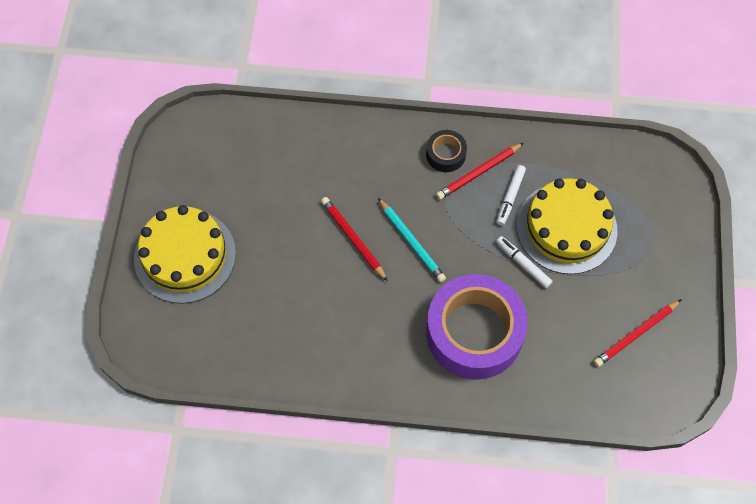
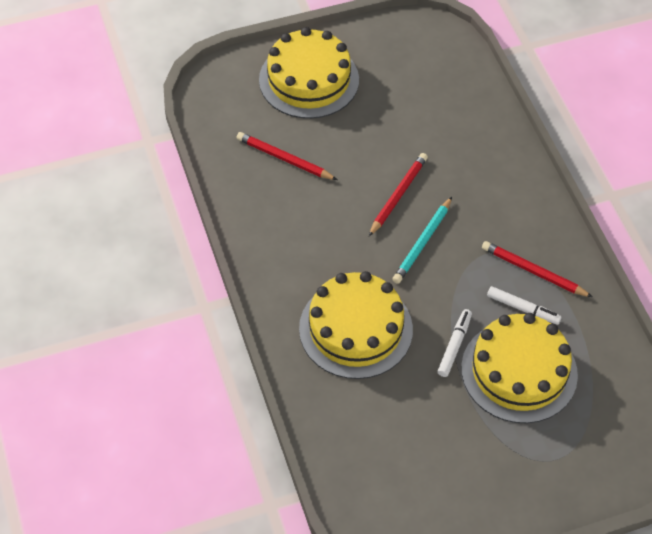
camera: 65 degrees right, 10 degrees down
black tape [426,130,467,172] -> none
purple tape [426,274,528,380] -> yellow cake [299,271,413,379]
white marker [496,165,526,226] -> white marker turned 150 degrees counterclockwise [487,286,562,325]
red pencil [594,299,682,367] -> red pencil moved to [236,132,337,180]

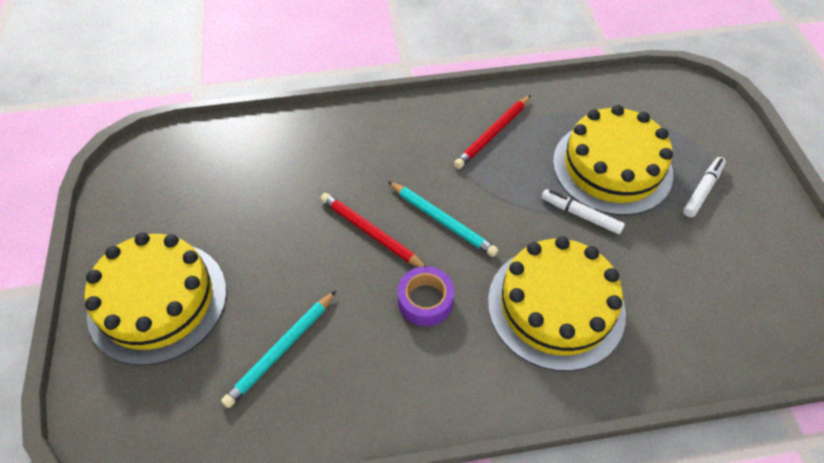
camera: 80 degrees left, 0 degrees up
red pencil [236,132,337,180] -> turquoise pencil [221,291,336,408]
white marker [487,286,562,325] -> white marker moved to [683,157,726,217]
none -> purple tape [398,266,454,326]

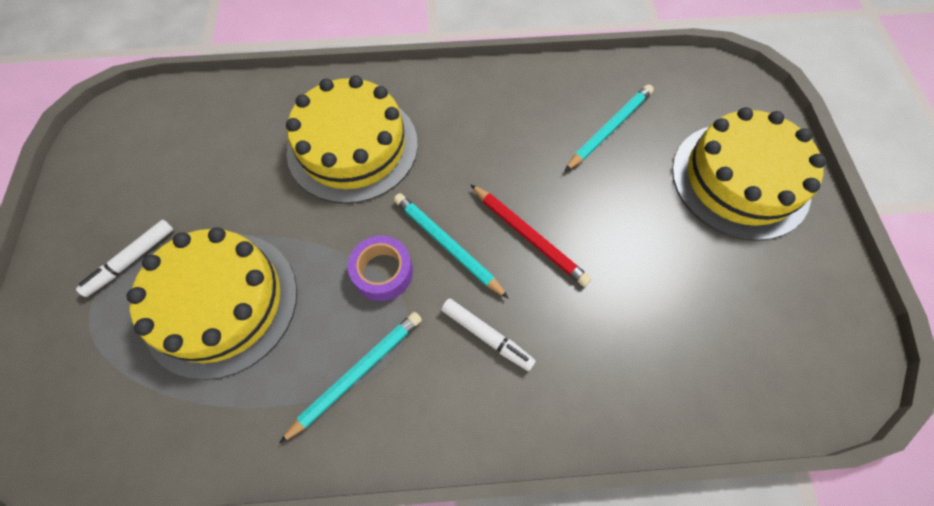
camera: 175 degrees left, 10 degrees up
purple tape [398,266,454,326] -> purple tape moved to [348,236,413,301]
red pencil [454,95,531,169] -> turquoise pencil [279,312,422,444]
white marker [542,189,625,234] -> white marker moved to [441,298,536,371]

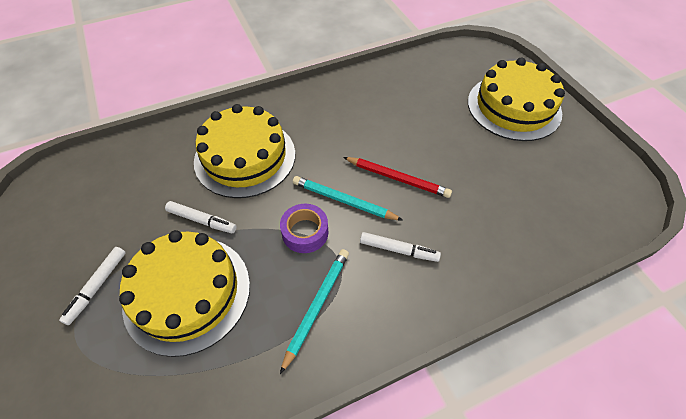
camera: 20 degrees left, 10 degrees down
turquoise pencil [565,85,654,171] -> none
none -> white marker [165,201,237,233]

